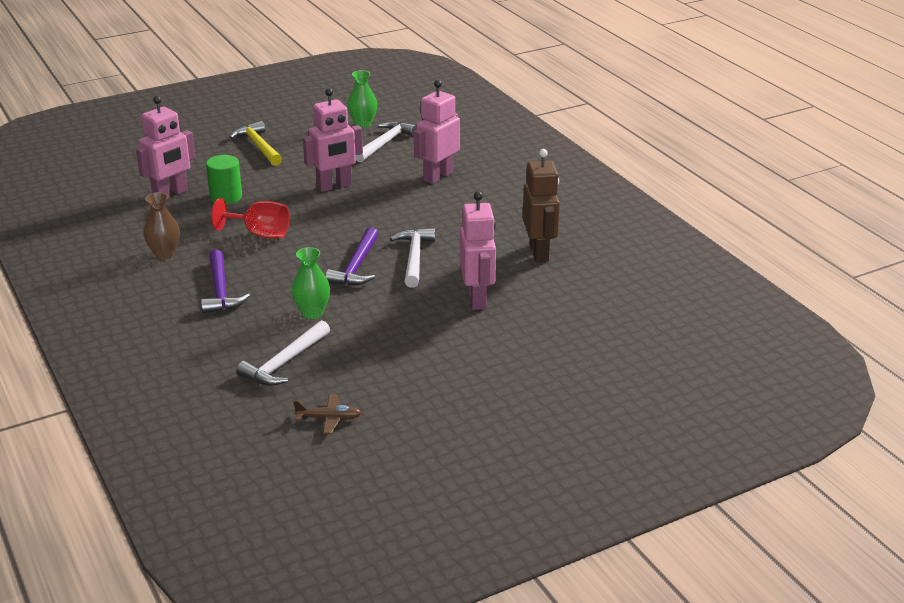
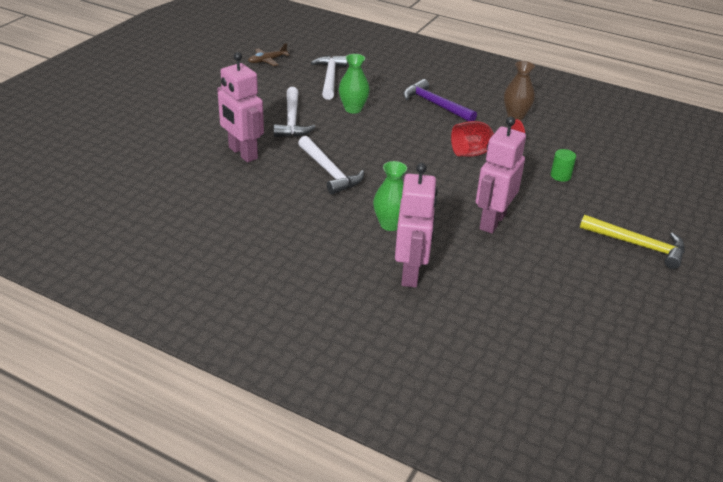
camera: 145 degrees right, 5 degrees up
pink robot [136,96,195,198] -> none
green cylinder [206,155,242,204] -> green cylinder [551,149,576,182], size x0.63
purple hammer [325,227,378,286] -> none
green vase [347,70,377,128] -> green vase moved to [373,161,407,231]
white hammer [356,121,416,162] -> white hammer moved to [274,87,315,137]
brown robot [523,149,560,262] -> none

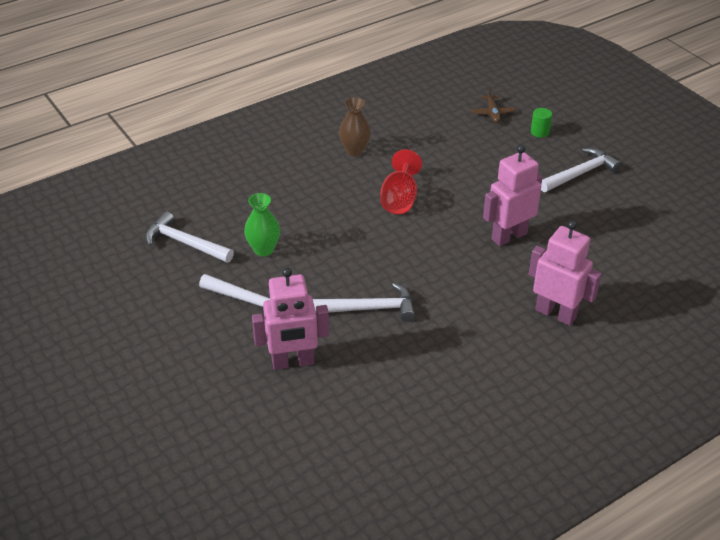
camera: 60 degrees left, 5 degrees up
brown plane [248,43,290,66] -> brown plane moved to [471,87,516,123]
green vase [373,161,407,231] -> none
purple hammer [403,79,477,121] -> none
pink robot [476,116,526,233] -> pink robot turned 90 degrees clockwise [483,144,543,246]
green cylinder [551,149,576,182] -> green cylinder moved to [531,108,552,138]
yellow hammer [580,215,685,269] -> white hammer [541,148,621,192]

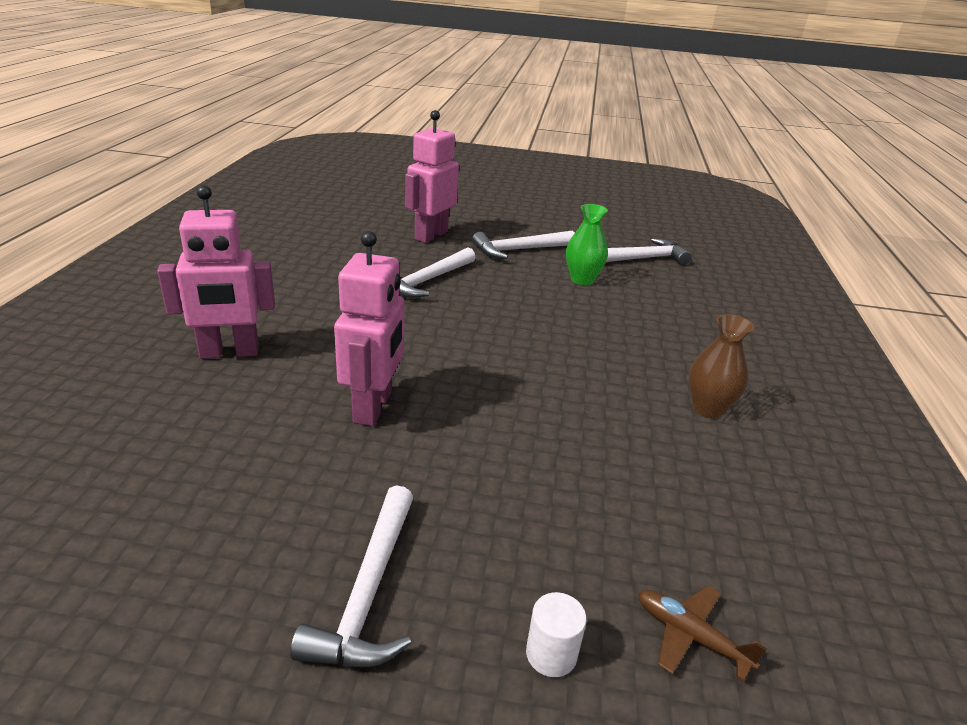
camera: 130 degrees right, 10 degrees down
red goblet [380,149,422,214] -> none
green cylinder [531,108,552,138] -> white cylinder [526,592,587,677]

